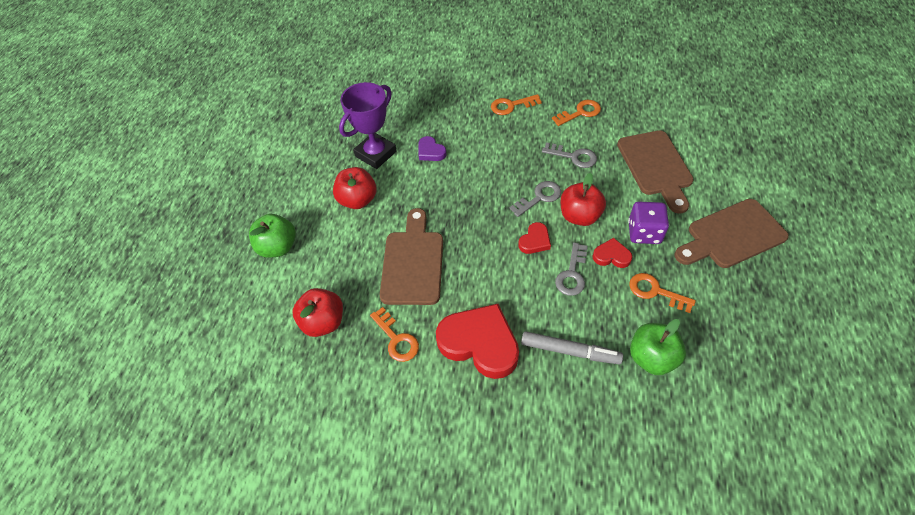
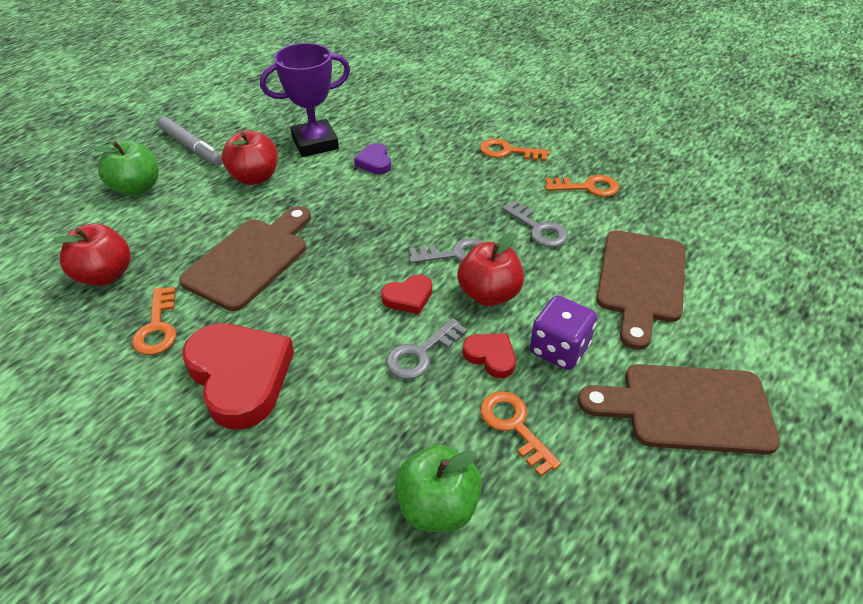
camera: 25 degrees right, 10 degrees down
grey marker [521,331,623,365] -> grey marker moved to [158,117,223,166]

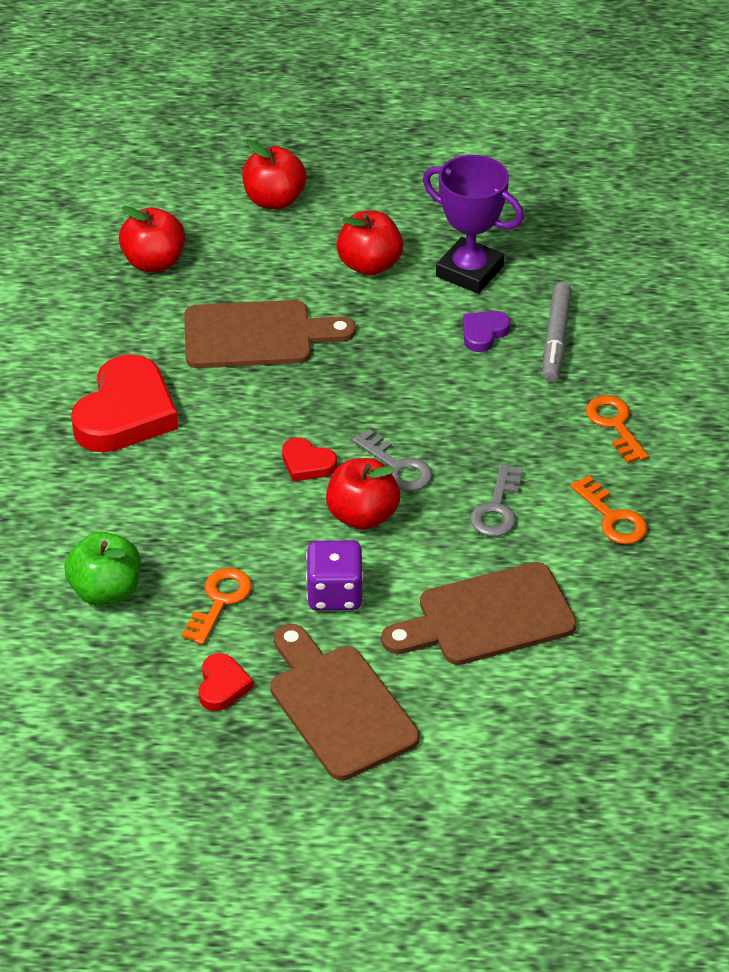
camera: 55 degrees right, 0 degrees up
green apple [92,141,159,196] -> red apple [242,141,307,209]
orange key [132,287,176,355] -> none
grey marker [158,117,223,166] -> grey marker moved to [543,282,572,382]
grey key [386,318,467,379] -> none
red heart [463,334,516,378] -> red heart moved to [199,653,253,711]

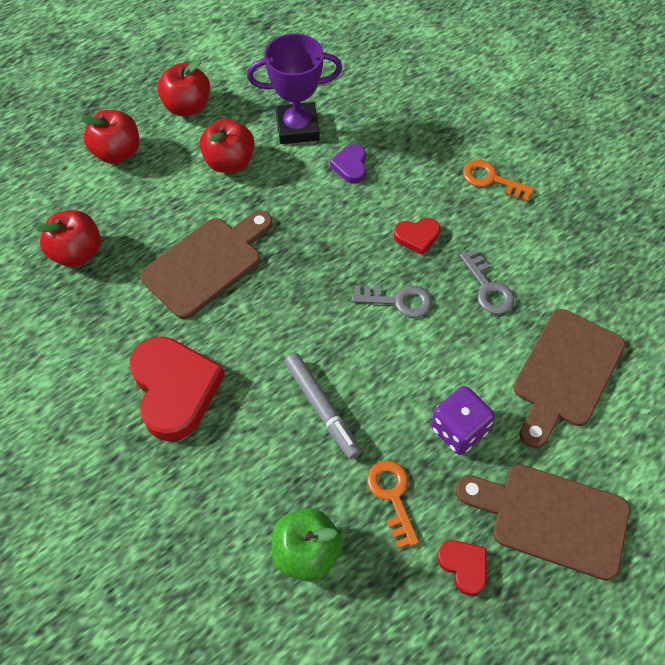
camera: 40 degrees left, 15 degrees up
red heart [282,438,337,482] -> red heart moved to [394,218,440,255]
red apple [326,458,400,530] -> red apple moved to [157,59,210,116]
grey marker [543,282,572,382] -> grey marker moved to [284,353,361,459]
orange key [570,475,648,544] -> none

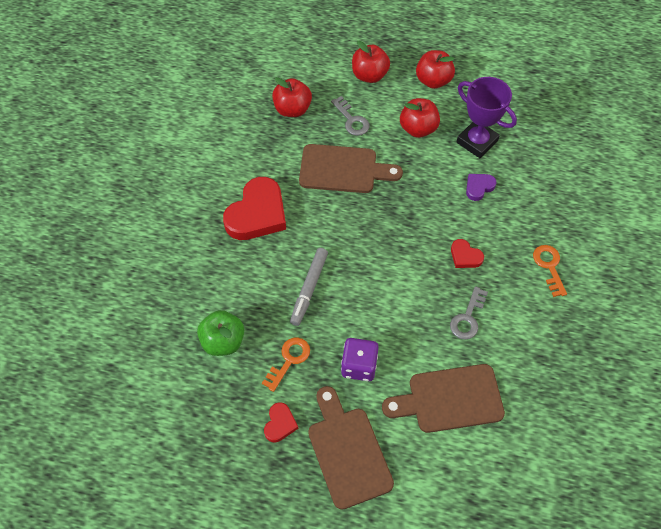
camera: 50 degrees right, 0 degrees up
grey key [352,285,432,318] -> grey key moved to [331,96,370,136]

